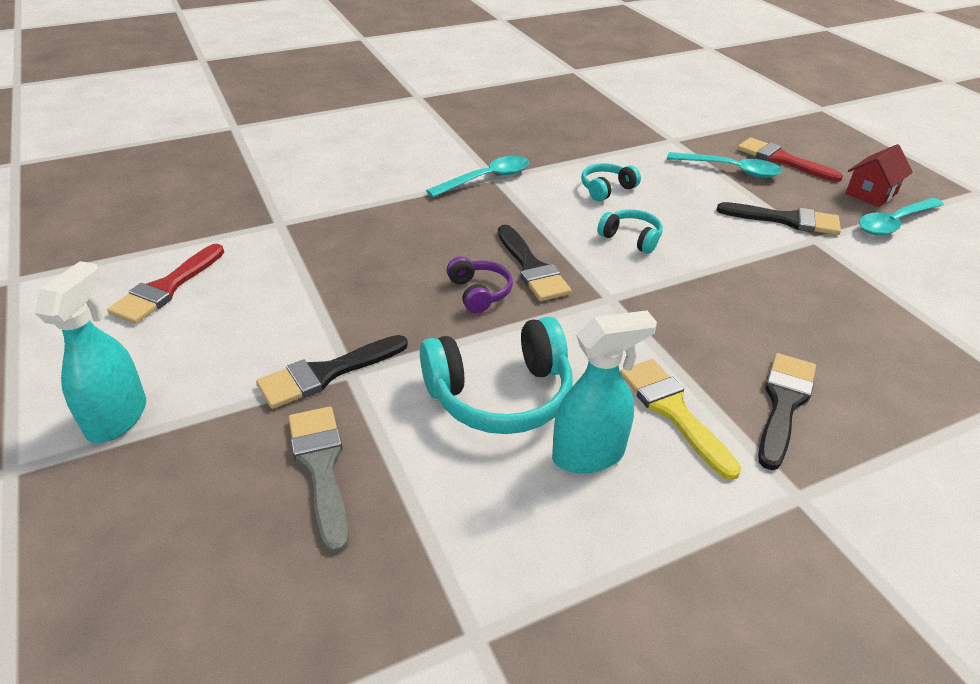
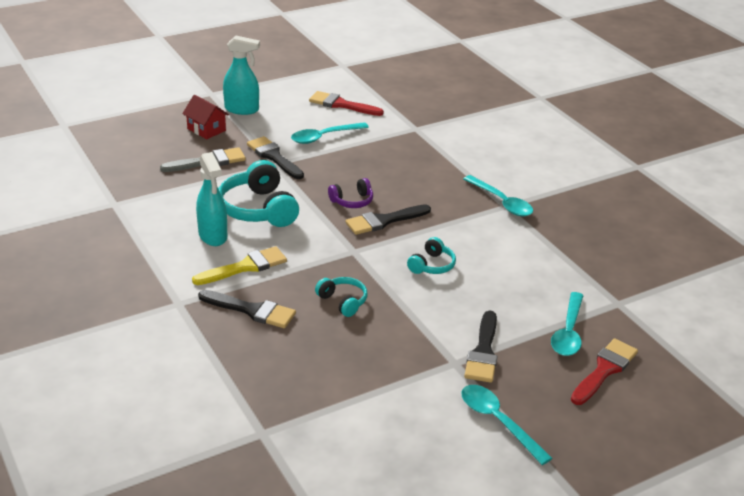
camera: 85 degrees right, 5 degrees down
turquoise headphones [581,163,641,201] -> turquoise headphones moved to [315,277,368,317]
red house [845,144,913,207] -> red house moved to [182,95,229,139]
none -> turquoise spoon [291,122,369,144]

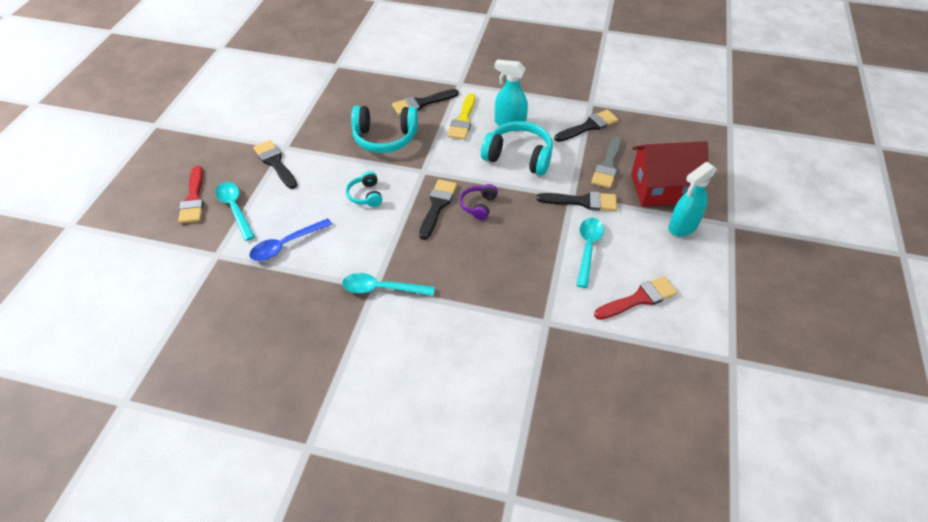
camera: 135 degrees right, 15 degrees up
red house [182,95,229,139] -> red house [631,141,709,206], size x1.83
turquoise headphones [315,277,368,317] -> turquoise headphones [351,106,418,153], size x1.87
turquoise spoon [461,385,552,465] -> none
none -> blue spoon [249,218,332,261]
none -> black brush [554,110,619,142]

